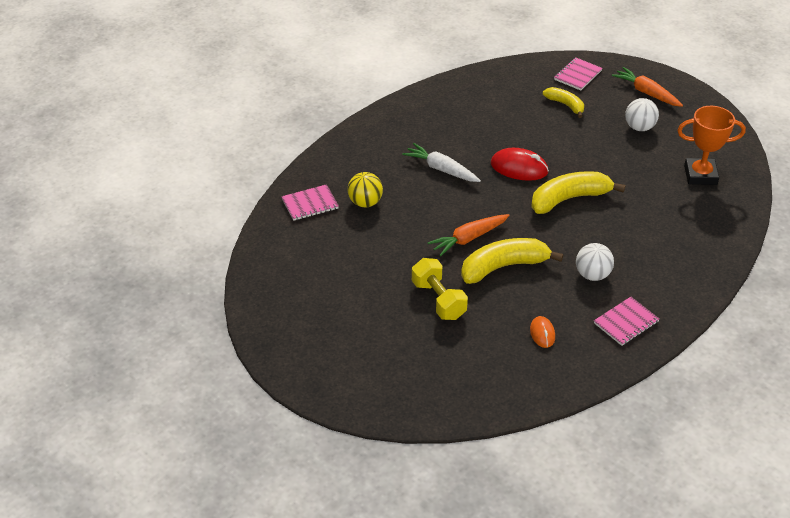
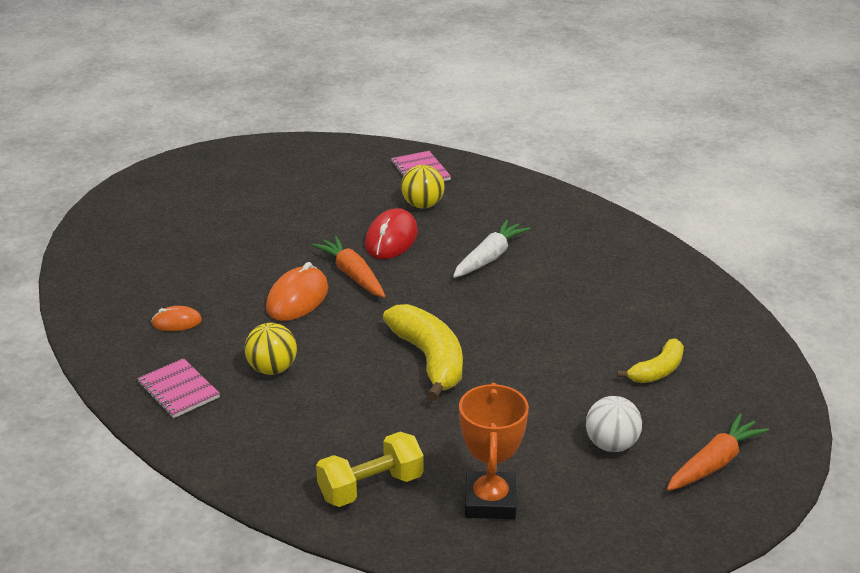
camera: 90 degrees right, 10 degrees down
yellow dumbbell [412,258,468,320] -> yellow dumbbell moved to [316,432,424,507]
yellow banana [461,238,563,284] -> orange mouse [266,262,328,321]
red mouse [491,148,549,181] -> red mouse moved to [365,208,418,259]
pink notebook [554,57,602,90] -> none
white ball [576,243,614,281] -> yellow ball [244,323,297,375]

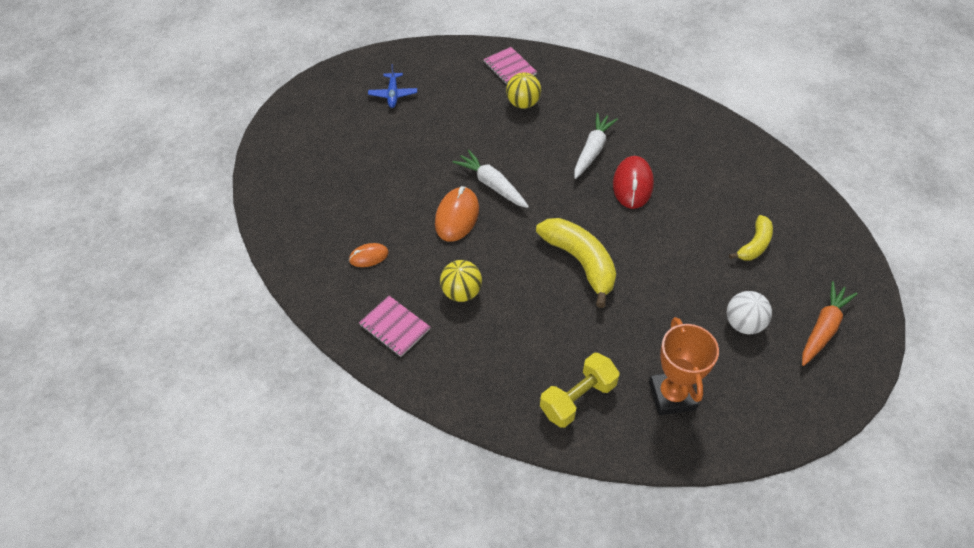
camera: 10 degrees left, 20 degrees up
orange carrot [312,236,385,298] -> white carrot [453,150,529,208]
red mouse [365,208,418,259] -> red mouse moved to [613,156,654,209]
none -> blue plane [368,64,417,108]

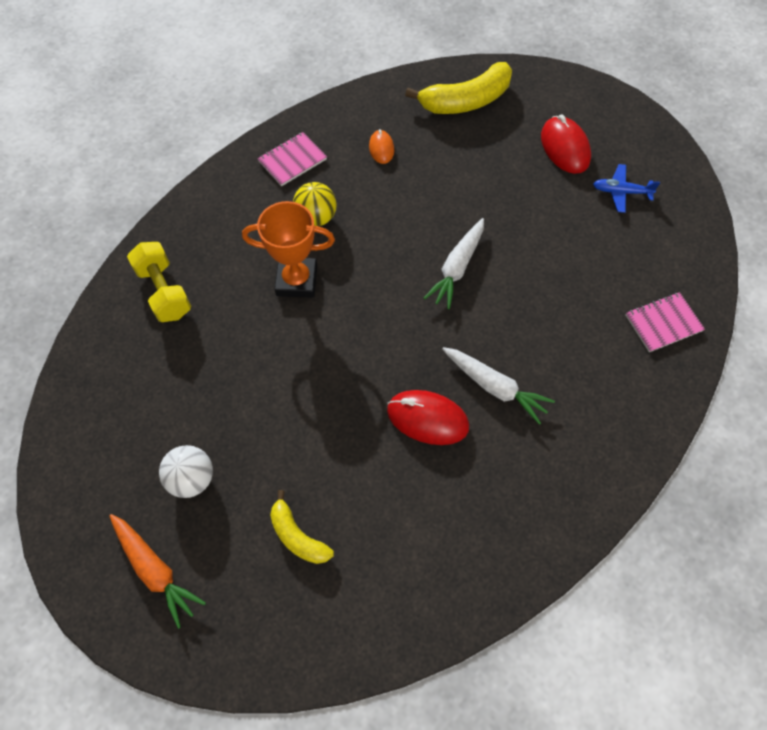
camera: 100 degrees right, 10 degrees up
orange mouse [435,186,479,242] -> none
white carrot [453,150,529,208] -> white carrot turned 150 degrees clockwise [424,218,484,309]
yellow ball [506,72,541,109] -> none
yellow banana [536,218,616,308] -> yellow banana moved to [405,62,512,114]
orange trophy [649,317,719,415] -> orange trophy moved to [242,201,335,298]
none -> red mouse [541,115,591,174]

